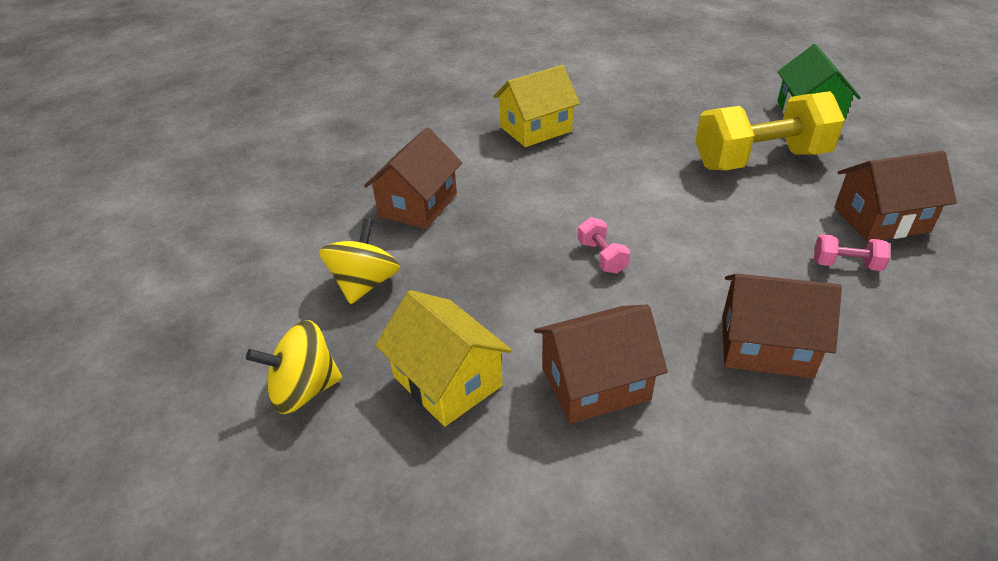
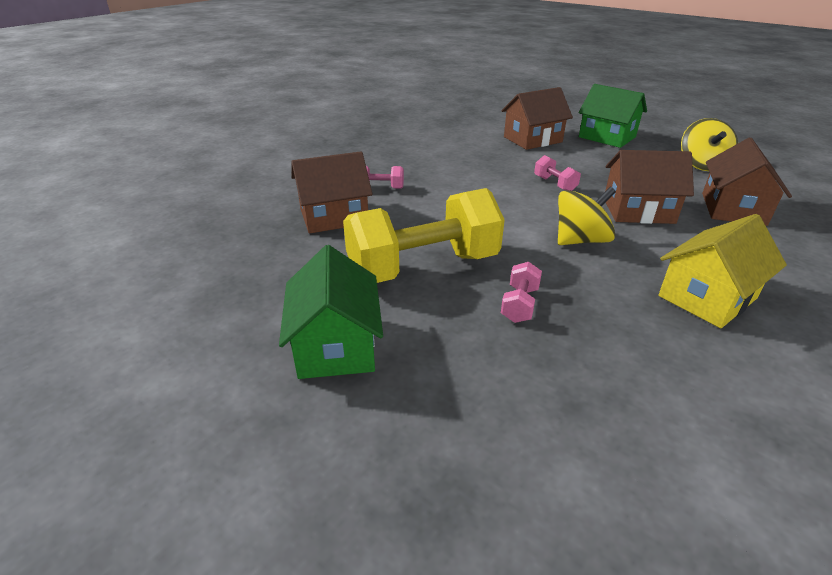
camera: 170 degrees right, 5 degrees down
yellow spinning top [246,320,342,414] -> yellow spinning top moved to [558,187,616,245]
yellow house [375,290,512,427] -> green house [579,84,647,148]
brown house [722,273,842,378] -> brown house moved to [605,150,694,224]
none -> pink dumbbell [501,262,542,323]

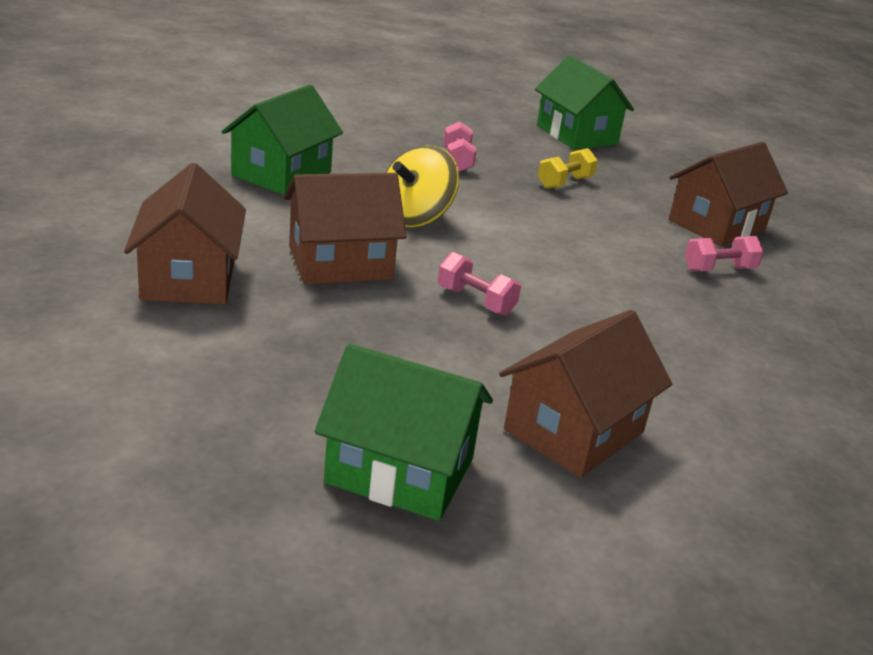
camera: 155 degrees right, 5 degrees down
yellow dumbbell [343,188,505,283] -> yellow dumbbell [538,148,598,189], size x0.41
yellow house [658,214,787,328] -> green house [221,84,343,195]
yellow spinning top [681,118,738,171] -> none

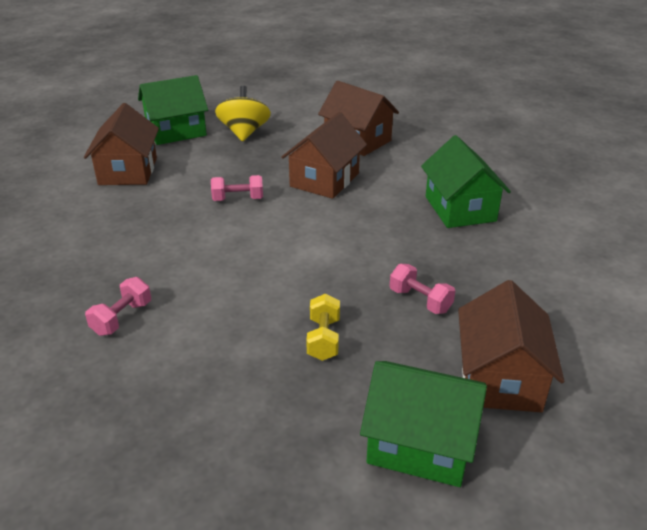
camera: 140 degrees right, 5 degrees up
yellow spinning top [385,146,459,227] -> yellow spinning top moved to [215,86,271,142]
brown house [669,142,788,246] -> brown house moved to [458,280,564,412]

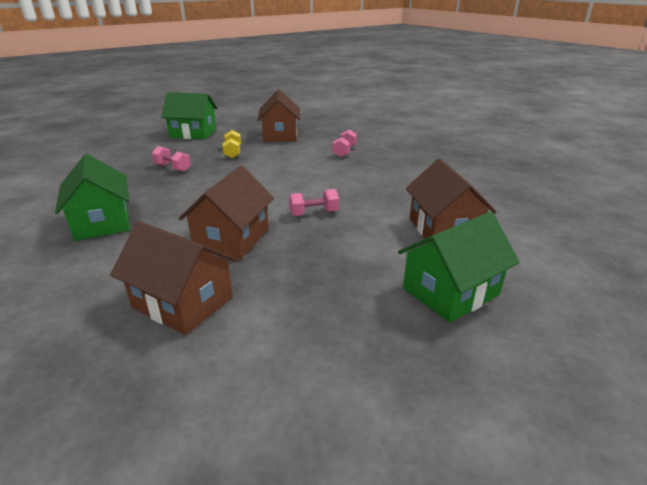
camera: 170 degrees right, 5 degrees down
yellow spinning top [215,86,271,142] -> none
brown house [458,280,564,412] -> brown house moved to [257,90,300,142]

